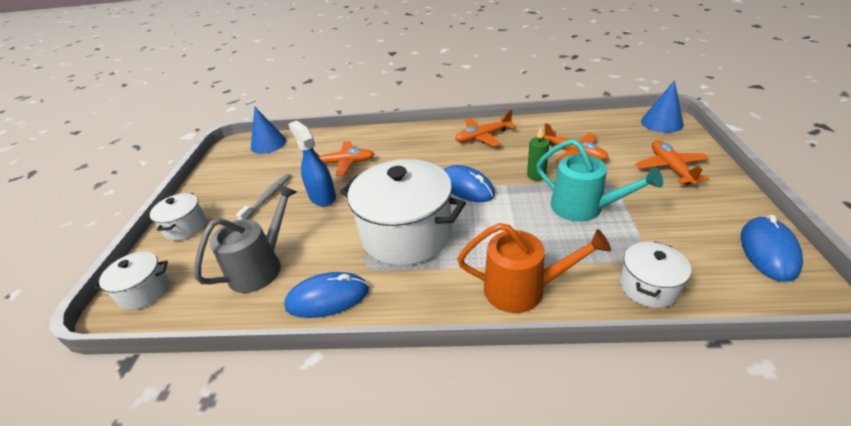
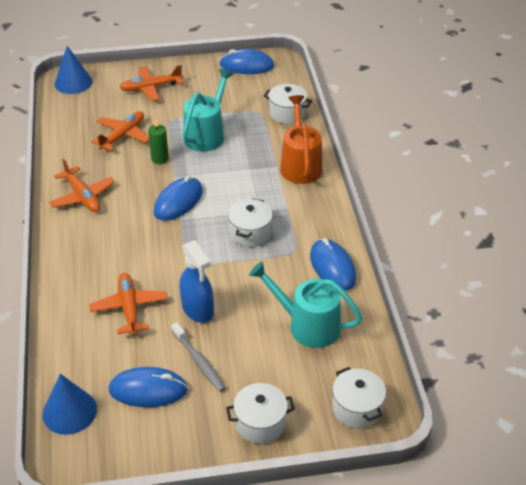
camera: 105 degrees left, 5 degrees up
grey watering can [194,184,297,293] -> turquoise watering can [249,261,362,348]
grey toothbrush [236,173,291,220] -> grey toothbrush turned 135 degrees counterclockwise [171,322,226,392]
blue spray bottle [288,121,336,207] -> blue spray bottle turned 75 degrees counterclockwise [179,240,214,323]
white pot [340,159,466,266] -> white pot [228,198,273,247], size x0.50
none -> blue mouse [109,367,188,407]

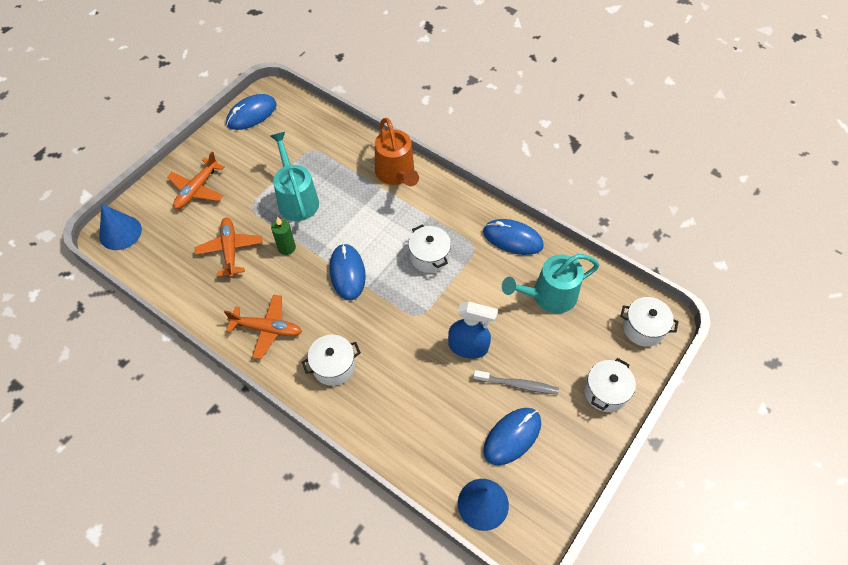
camera: 45 degrees left, 15 degrees up
orange plane [89,273,167,335] -> none
white pot [264,84,312,124] -> white pot moved to [302,335,361,386]
orange watering can [280,95,323,184] -> orange watering can turned 150 degrees counterclockwise [375,118,419,186]

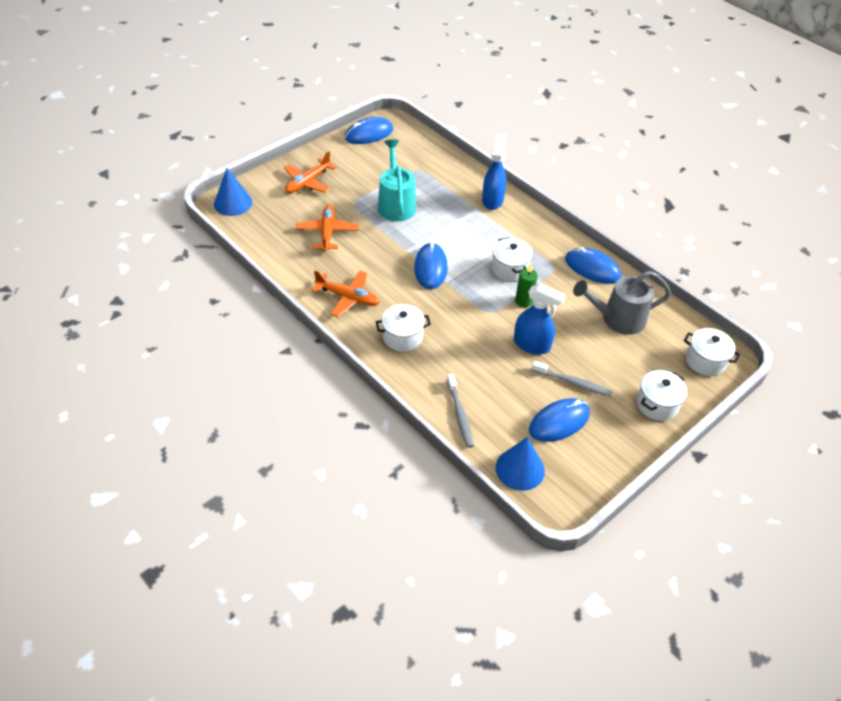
camera: 10 degrees right, 10 degrees down
green candle [271,217,296,255] -> green candle moved to [515,263,538,307]
orange watering can [375,118,419,186] -> blue spray bottle [482,134,506,210]
turquoise watering can [502,254,599,313] -> grey watering can [573,271,671,335]
none -> grey toothbrush [447,374,474,448]

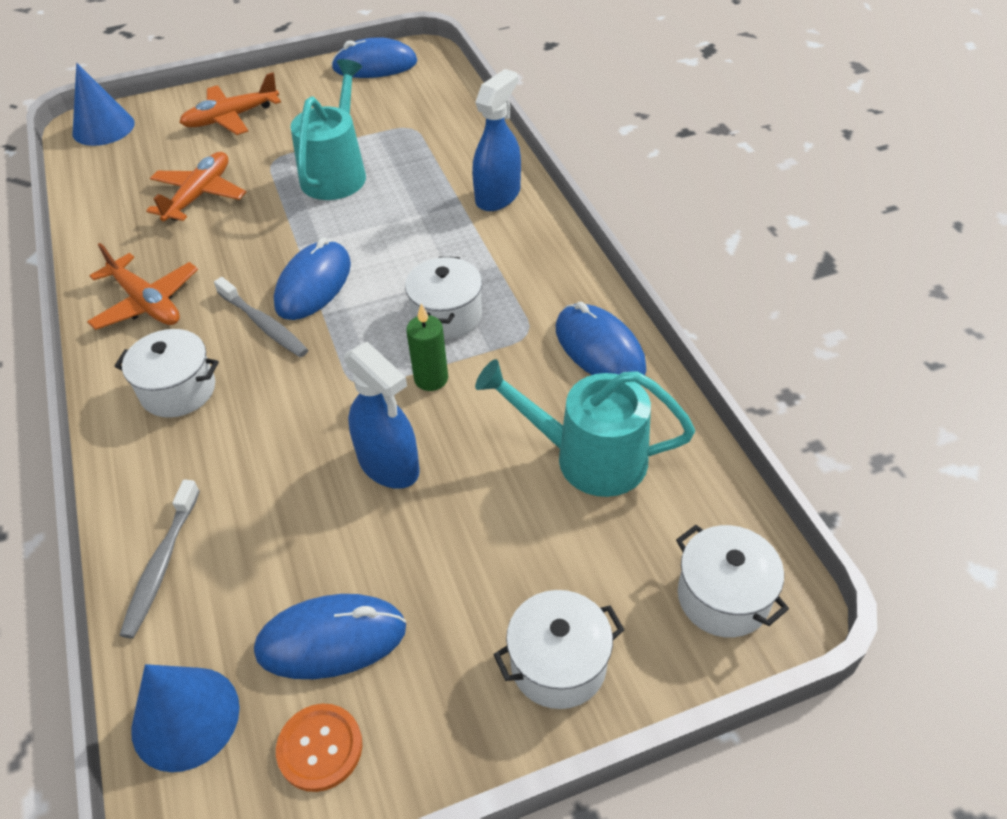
camera: 25 degrees right, 0 degrees up
grey toothbrush [532,361,612,397] -> grey toothbrush moved to [214,277,308,357]
grey watering can [573,271,671,335] -> turquoise watering can [475,359,695,497]
none -> orange button [276,704,362,792]

